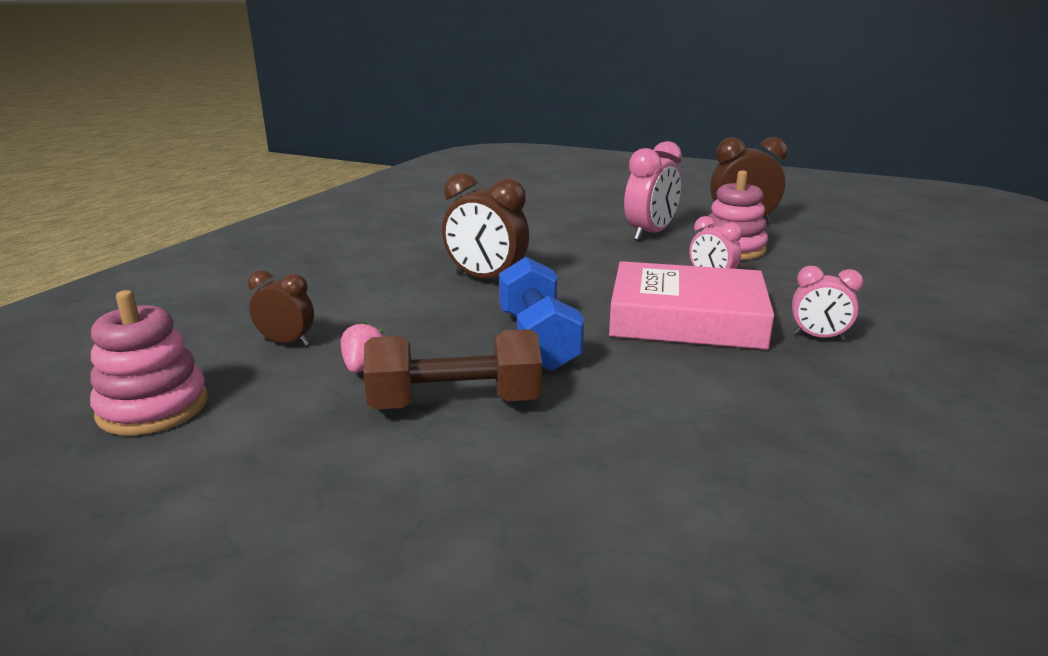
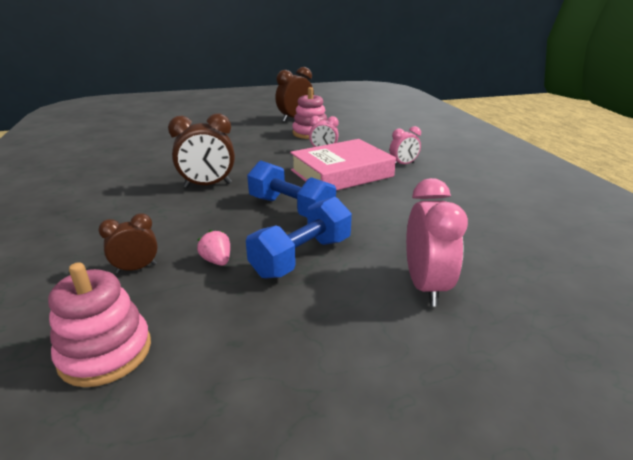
camera: 40 degrees left, 5 degrees up
brown dumbbell [363,329,542,409] -> blue dumbbell [246,197,352,279]
pink clock [624,141,682,241] -> pink clock moved to [406,178,468,306]

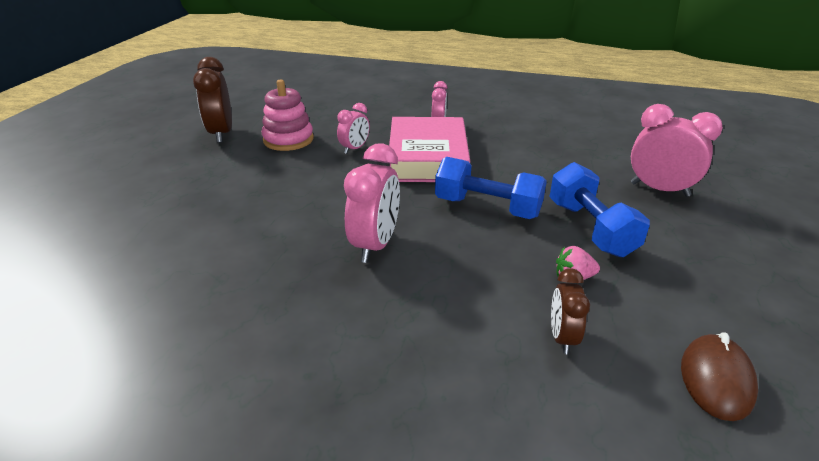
camera: 60 degrees left, 5 degrees up
pink stacking toy [48,262,151,387] -> brown mouse [681,332,758,421]
brown clock [168,113,235,188] -> pink clock [344,143,400,263]
blue dumbbell [247,160,336,217] -> blue dumbbell turned 45 degrees clockwise [435,157,547,219]

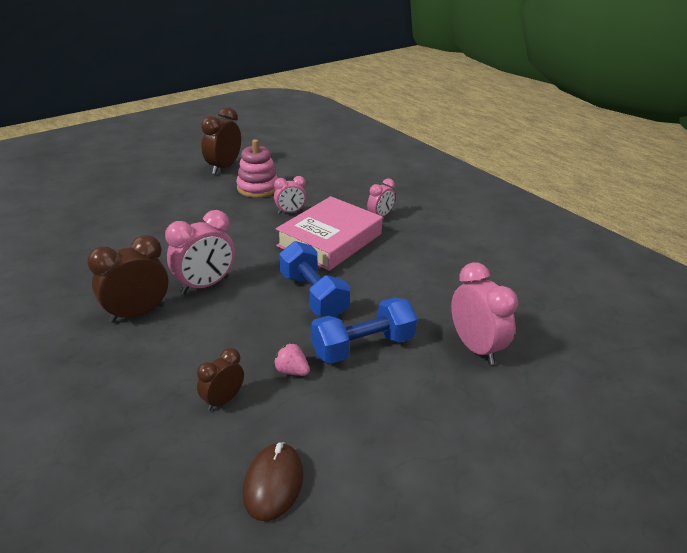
camera: 35 degrees right, 0 degrees up
blue dumbbell [549,162,650,257] -> blue dumbbell turned 45 degrees clockwise [311,297,417,364]
brown mouse [681,332,758,421] -> brown mouse turned 45 degrees counterclockwise [243,442,303,521]
none -> brown clock [87,235,169,323]

